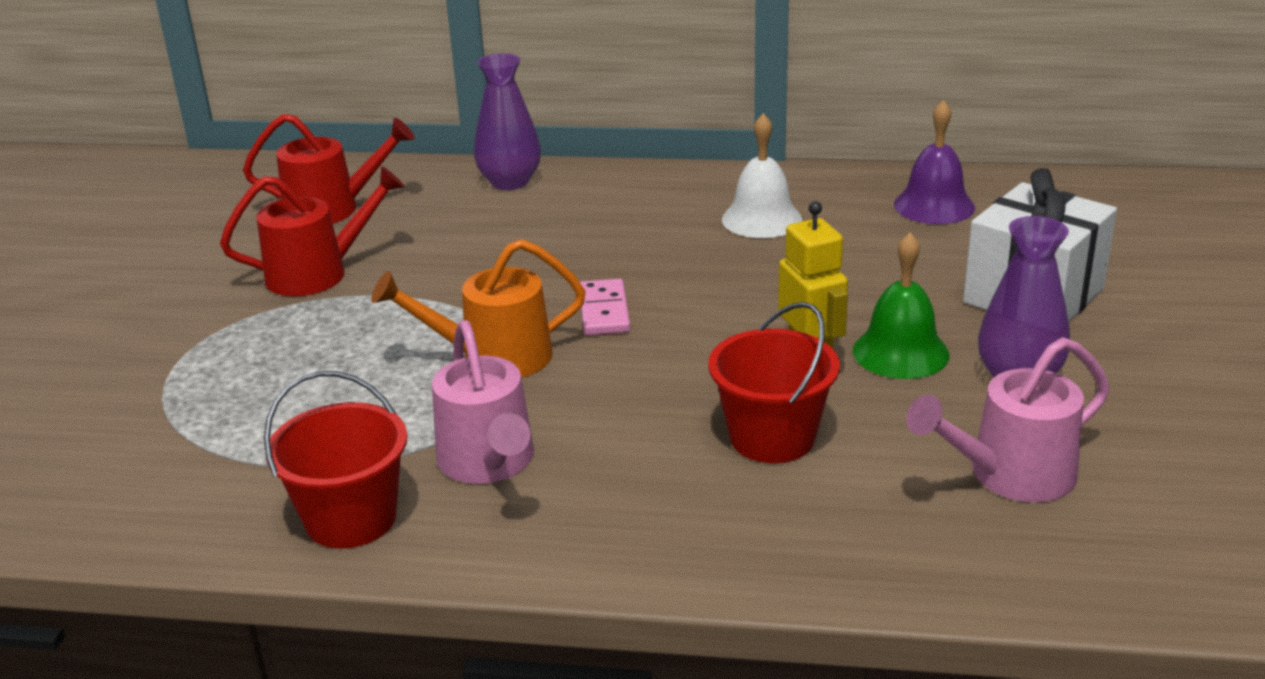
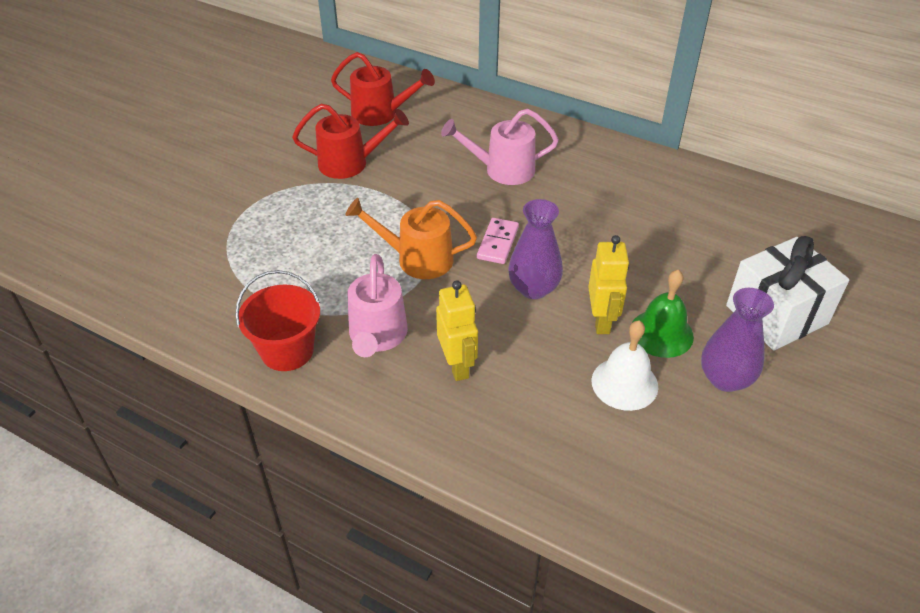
camera: 20 degrees right, 15 degrees up
purple vase [474,53,541,190] -> purple vase moved to [508,199,563,299]
red bucket [708,302,840,463] -> none
white bell [722,113,802,238] -> white bell moved to [591,320,658,411]
purple bell [894,100,975,224] -> none
pink watering can [906,337,1110,502] -> pink watering can moved to [441,109,559,185]
none -> yellow robot [436,280,478,381]

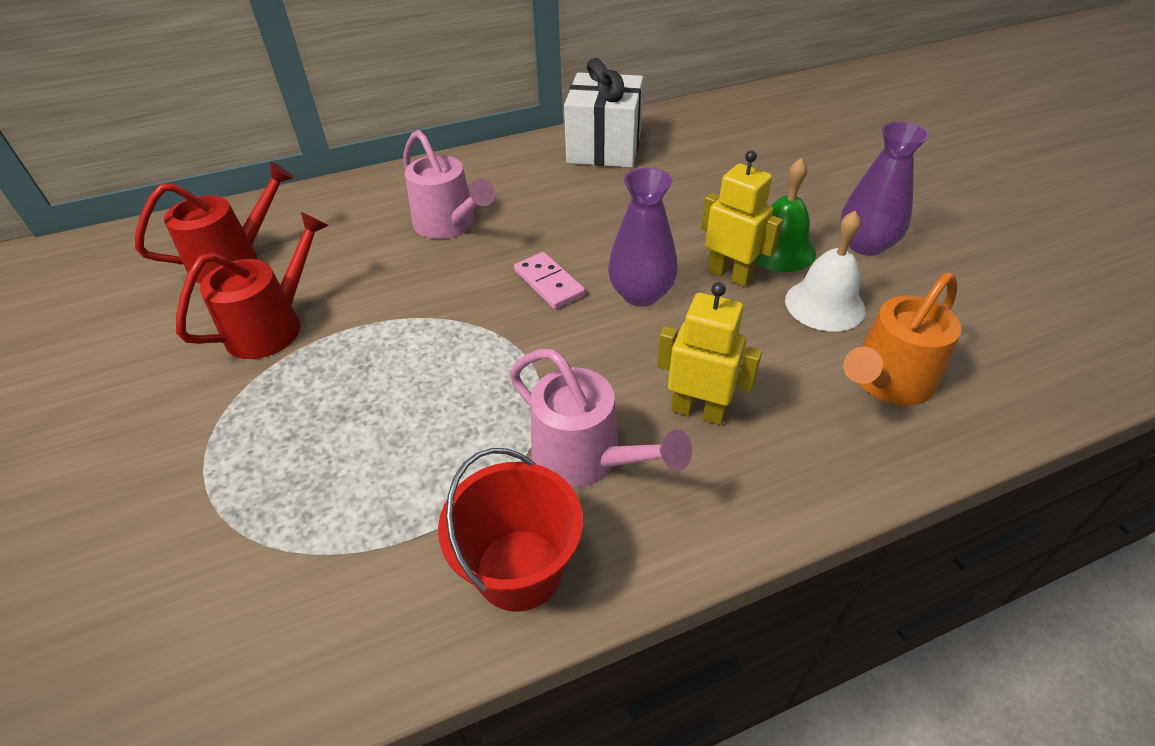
camera: 50 degrees left, 0 degrees up
orange watering can [345,198,477,279] -> orange watering can moved to [843,273,961,405]
pink watering can [441,109,559,185] -> pink watering can turned 75 degrees counterclockwise [403,130,495,239]
white gift [726,236,849,350] -> white gift moved to [564,58,643,168]

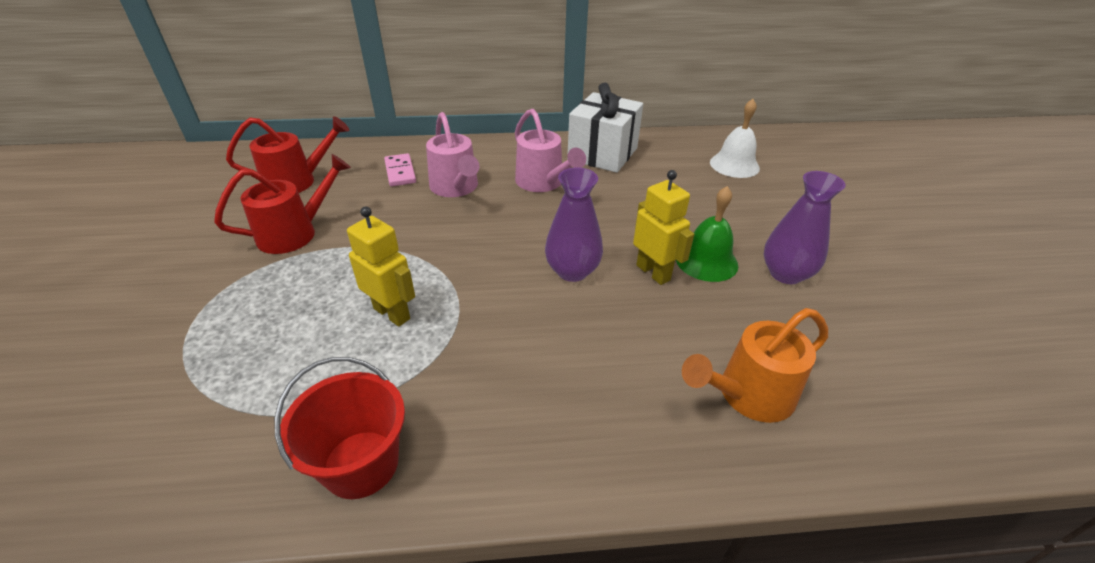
camera: 15 degrees right, 5 degrees down
pink watering can [510,349,692,487] -> pink watering can moved to [515,109,586,192]
pink domino [514,252,585,309] -> pink domino moved to [384,153,416,186]
yellow robot [657,282,762,425] -> yellow robot moved to [347,206,415,327]
white bell [785,211,865,332] -> white bell moved to [710,99,760,178]

